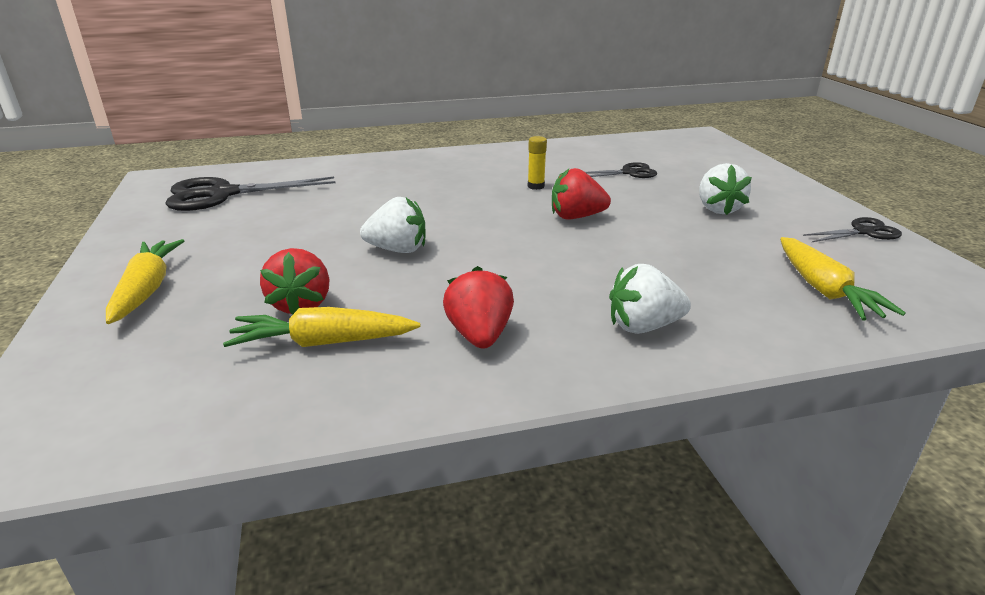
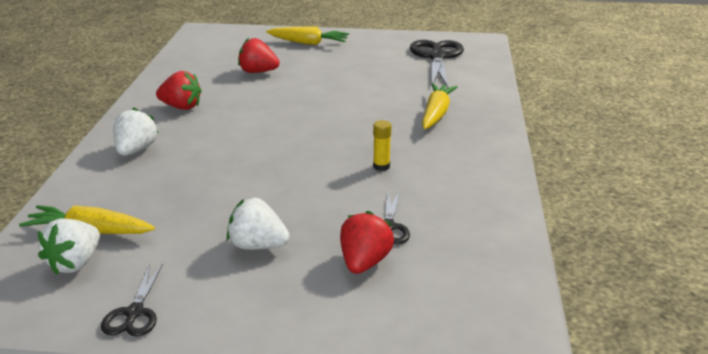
camera: 110 degrees right, 0 degrees up
yellow carrot [223,307,420,347] -> yellow carrot moved to [422,83,458,129]
white strawberry [360,197,426,253] -> white strawberry moved to [38,218,100,274]
red strawberry [552,168,611,219] -> red strawberry moved to [340,211,394,274]

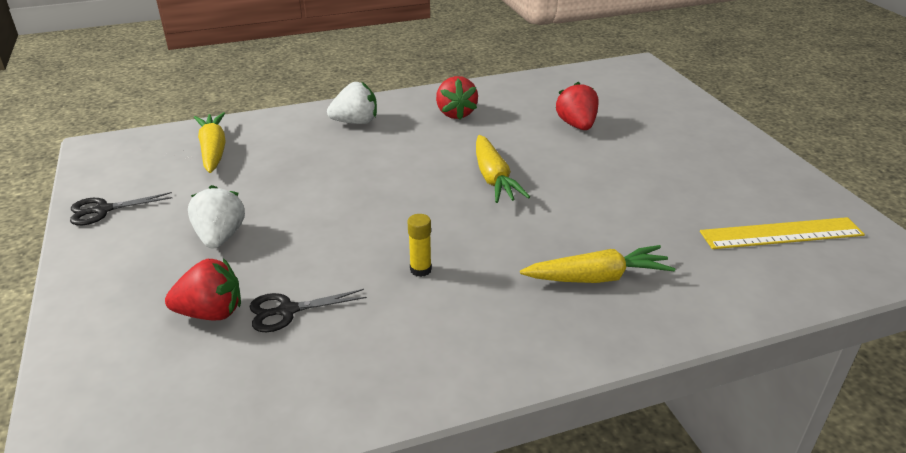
camera: 65 degrees right, 5 degrees up
white strawberry [38,218,100,274] -> none
yellow carrot [266,27,349,45] -> yellow carrot moved to [476,135,530,203]
black scissors [410,40,464,88] -> yellow ruler [700,217,865,249]

